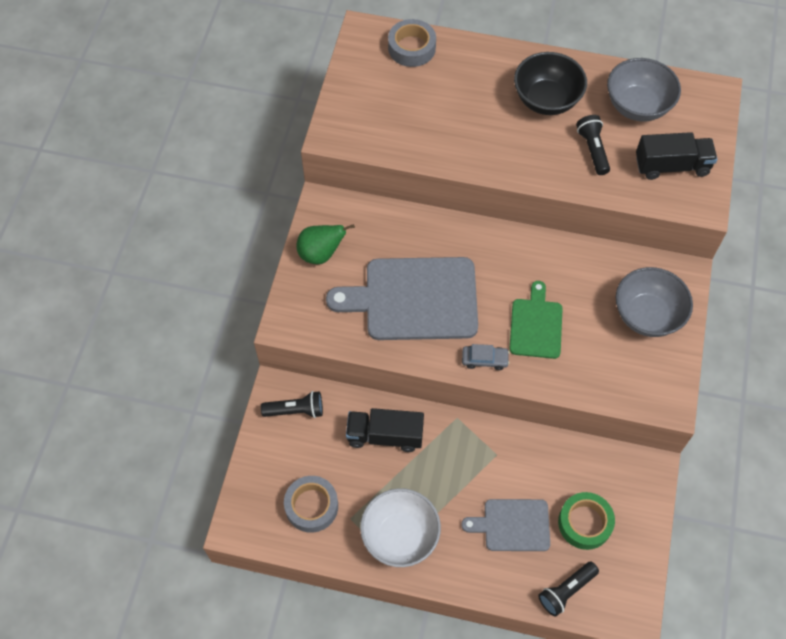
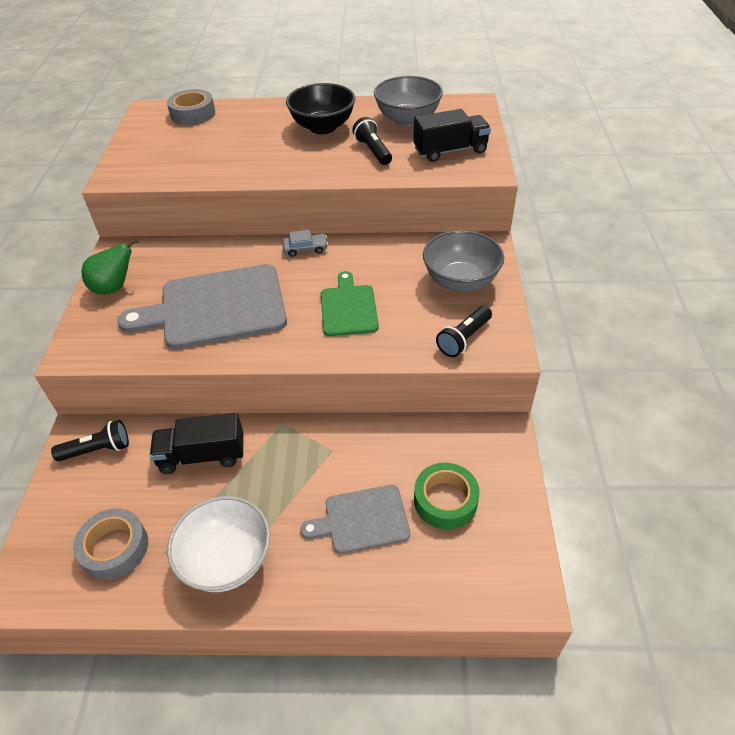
camera: 10 degrees left, 15 degrees down
grey car [462,344,510,370] -> grey car moved to [282,230,328,257]
black flashlight [538,562,599,617] -> black flashlight moved to [436,306,492,357]

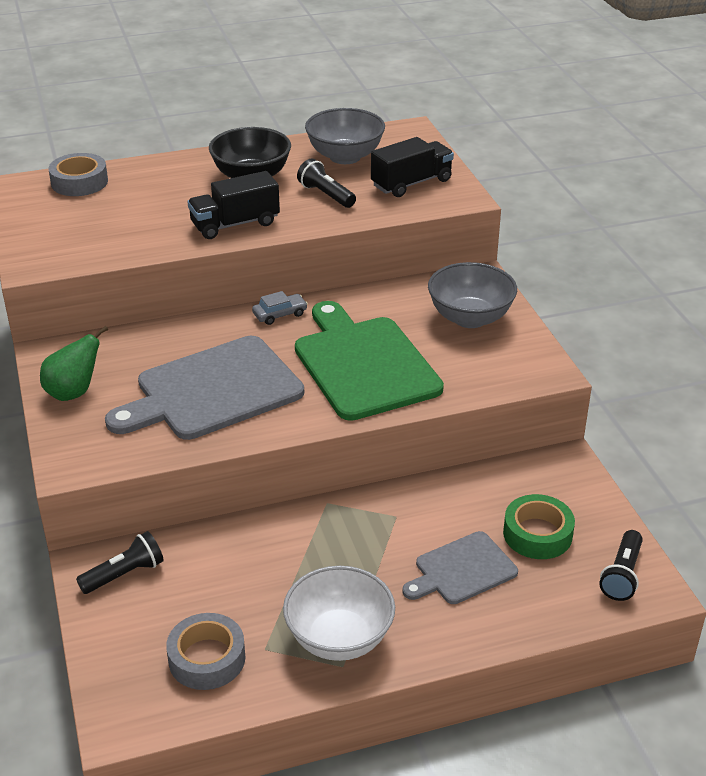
camera: 20 degrees left, 10 degrees down
black truck [150,413,243,474] -> black truck moved to [187,171,280,239]
green cutting board [321,271,379,336] -> green cutting board [295,301,444,421], size x1.80
black flashlight [436,306,492,357] -> black flashlight moved to [599,530,643,601]

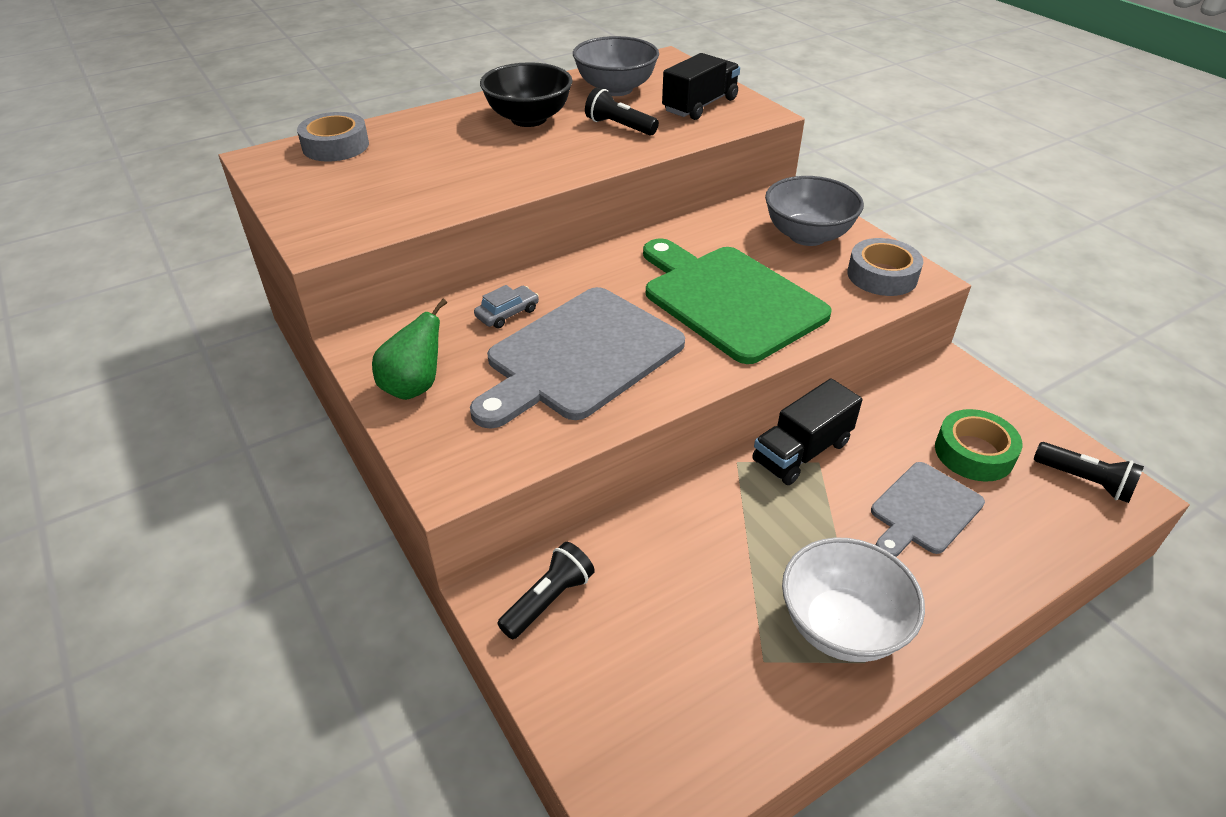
camera: 15 degrees left, 5 degrees up
grey tape [166,613,246,690] -> grey tape moved to [847,238,923,296]
black truck [187,171,280,239] -> black truck moved to [752,378,862,485]
grey car [252,291,308,325] -> grey car moved to [474,285,539,328]
black flashlight [599,530,643,601] -> black flashlight turned 60 degrees counterclockwise [1034,442,1144,503]

